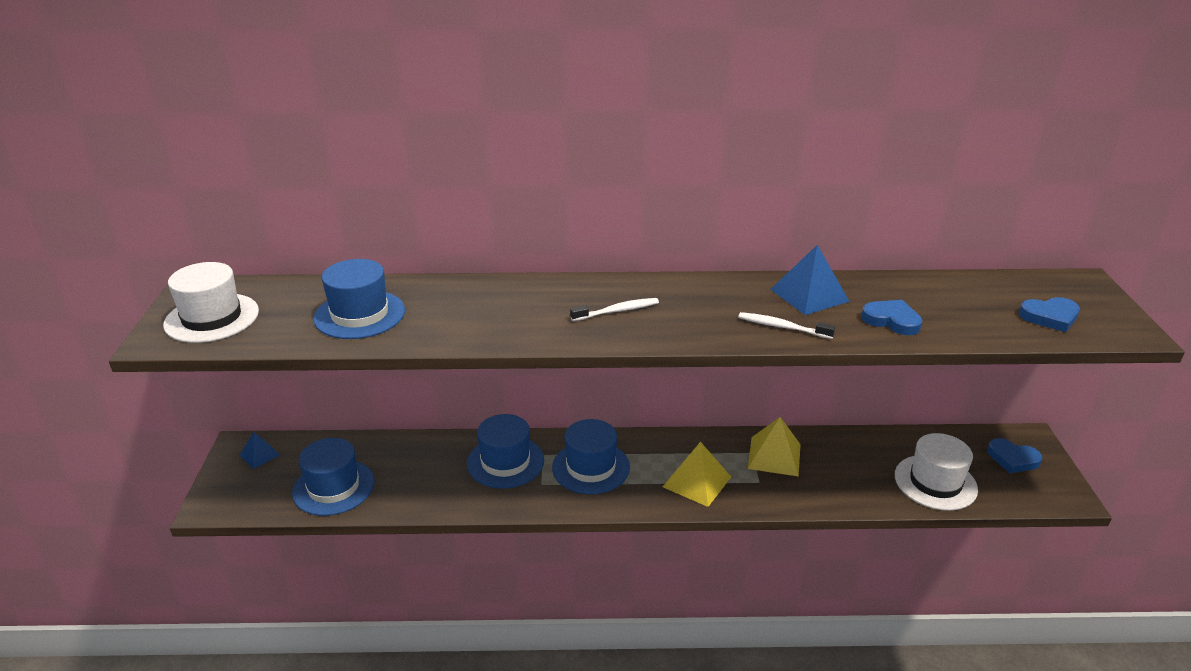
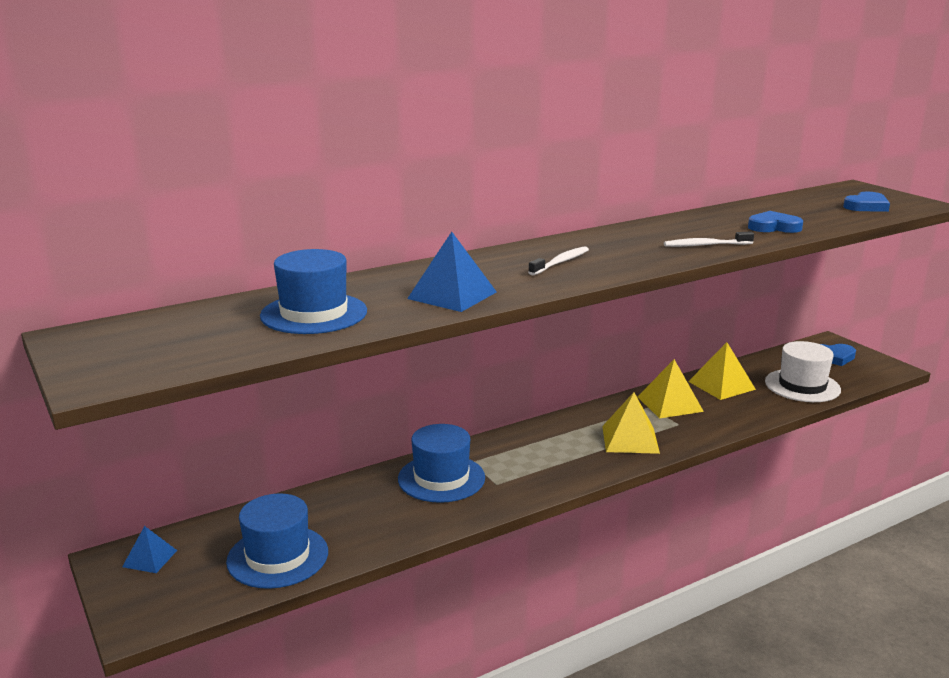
camera: 30 degrees left, 10 degrees down
white hat [163,262,259,343] -> none
blue hat [552,419,630,494] -> none
blue pyramid [771,245,850,315] -> blue pyramid moved to [407,232,497,312]
none -> yellow pyramid [688,342,756,400]

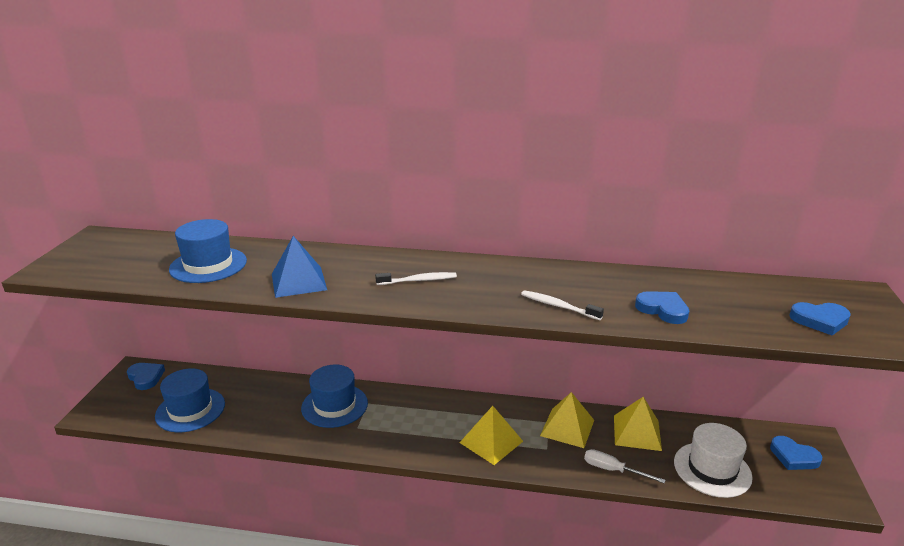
camera: 40 degrees right, 5 degrees up
blue pyramid [122,526,177,573] -> blue heart [127,363,165,390]
none -> white screwdriver [584,449,666,484]

